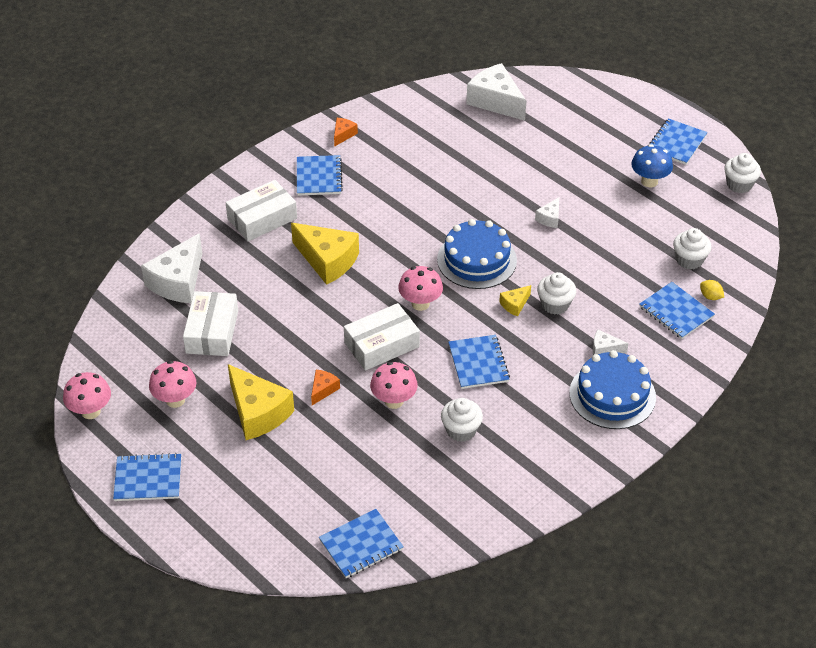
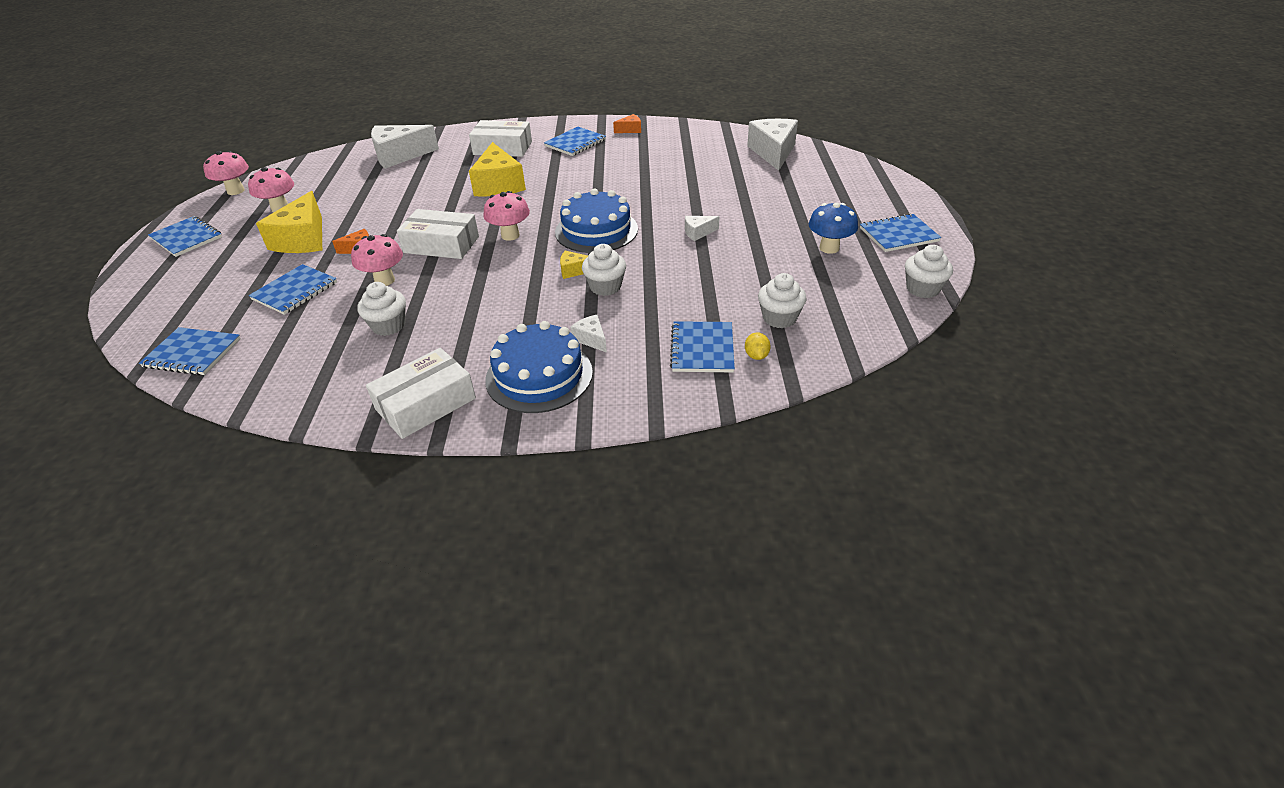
camera: 45 degrees right, 5 degrees down
white box [183,291,238,356] -> white box moved to [366,348,476,439]
blue notebook [448,335,510,389] -> blue notebook moved to [249,264,337,315]

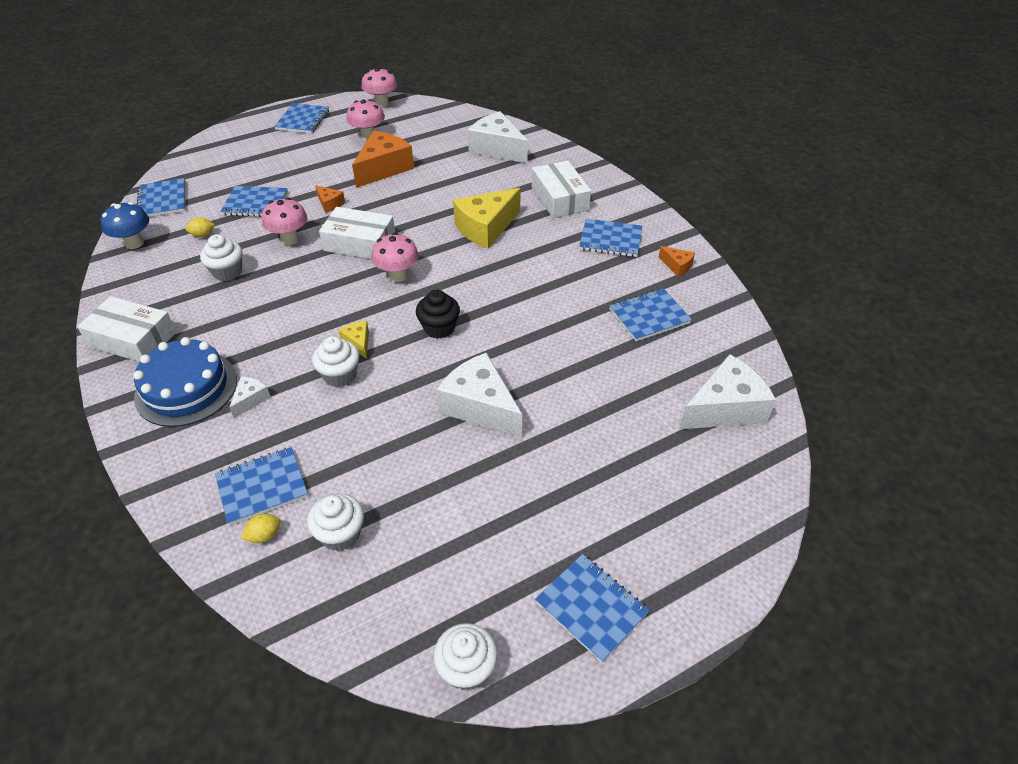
camera: 60 degrees right, 5 degrees up
yellow cheese [256,191,322,253] -> none
white box [397,209,479,259] -> white box turned 60 degrees counterclockwise [319,207,395,259]
blue cake [555,189,638,253] -> black cupcake [416,290,460,339]
white cheese [685,216,720,241] -> white cheese [436,353,522,437], size x2.13
blue mushroom [809,203,858,254] -> blue mushroom moved to [100,202,149,249]
none -> yellow lemon [186,217,215,237]
none -> orange cheese [352,131,414,188]
none -> blue notebook [610,288,692,341]

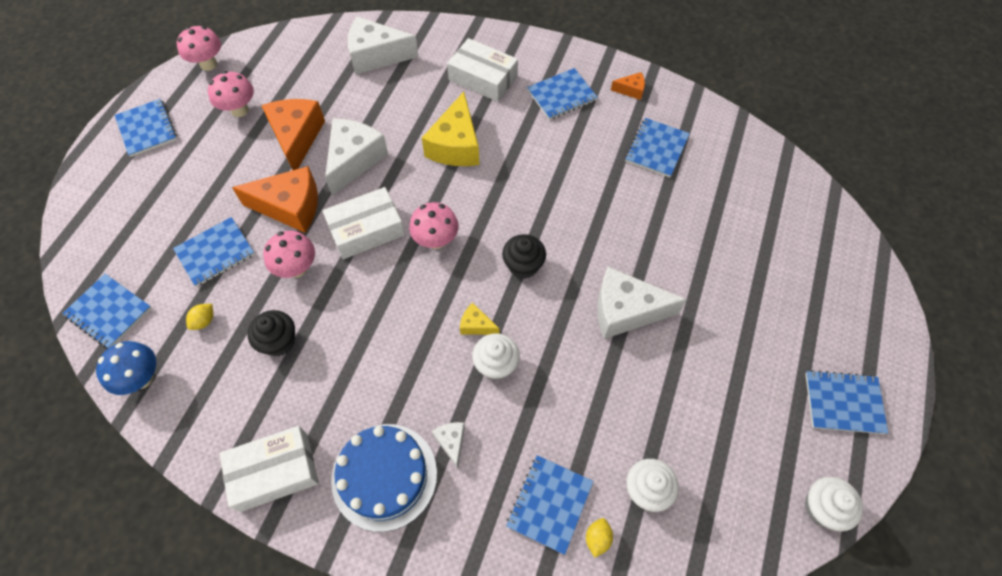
camera: 40 degrees left, 15 degrees up
white cupcake [200,234,243,281] -> black cupcake [248,310,295,356]
orange cheese [315,185,345,213] -> orange cheese [232,166,318,233], size x2.13
white cheese [679,354,776,429] -> white cheese moved to [325,119,388,196]

